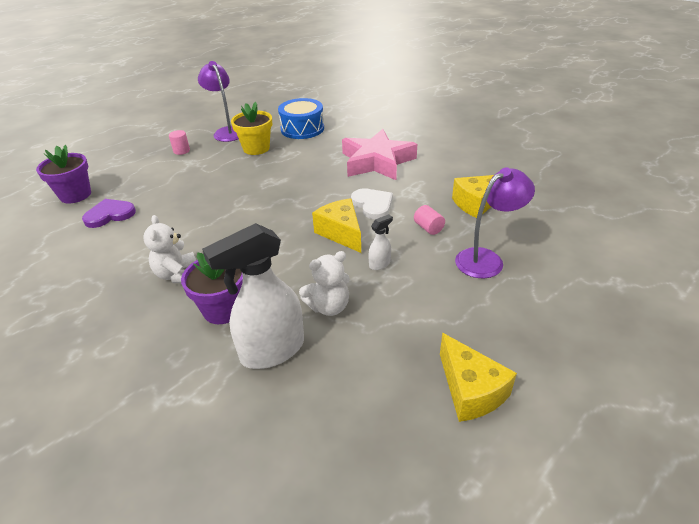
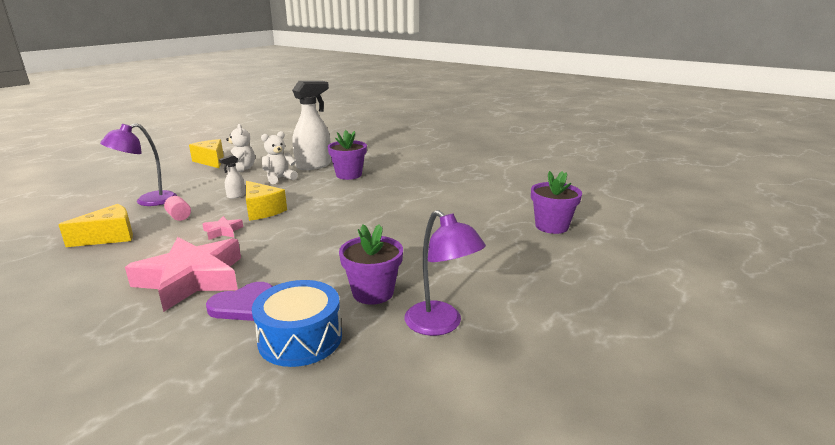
camera: 170 degrees right, 15 degrees down
purple heart [82,199,136,228] -> purple heart moved to [206,282,273,321]
white teddy bear [143,215,196,283] -> white teddy bear moved to [226,124,255,172]
pink cylinder [169,130,190,155] -> none
yellow flower pot [231,102,272,155] -> purple flower pot [339,224,403,305]
white heart [351,188,393,219] -> pink star [203,216,243,240]

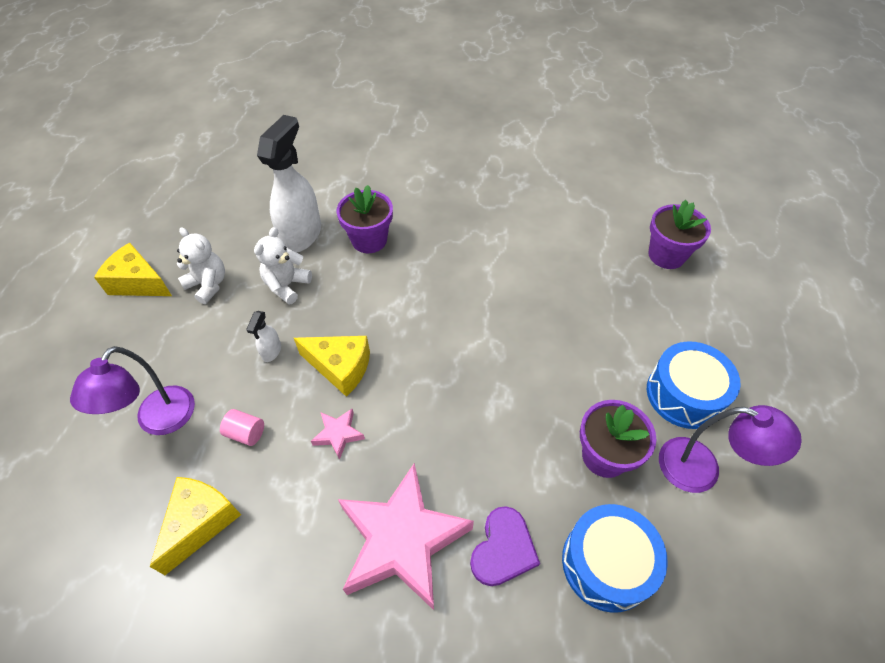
camera: 30 degrees left, 30 degrees up
none -> blue drum [647,341,741,429]

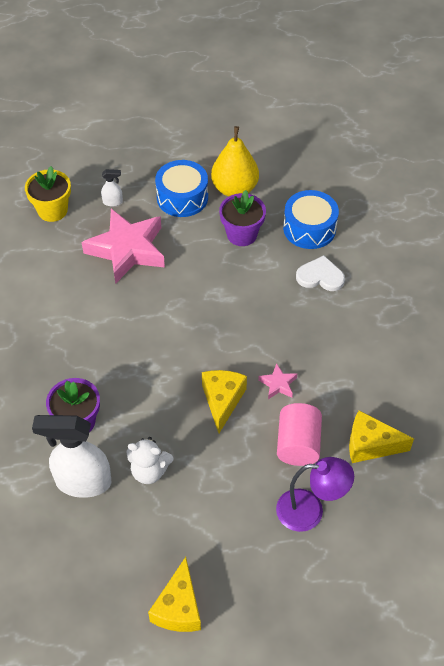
camera: 105 degrees left, 0 degrees up
white teddy bear [177,227,225,304] -> none
pink cylinder [220,409,264,446] -> pink cylinder [277,403,322,466], size x1.91
white spray bottle [246,311,281,362] -> white spray bottle moved to [101,169,123,207]
pink star [338,463,474,610] -> pink star moved to [81,209,165,284]
purple heart [470,506,540,586] -> white heart [296,255,345,291]
purple flower pot [648,200,711,269] -> yellow flower pot [25,166,71,222]
purple lamp [659,405,802,493] -> yellow pear [211,126,259,197]

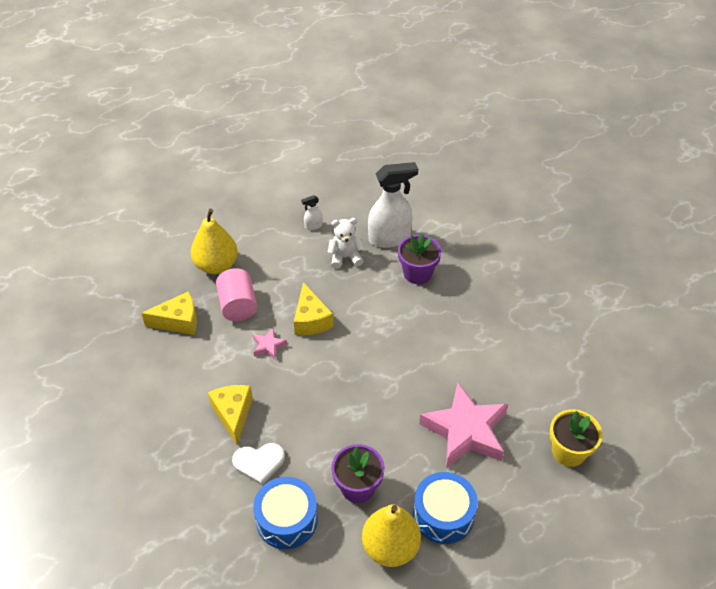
camera: 160 degrees right, 5 degrees down
white spray bottle [101,169,123,207] -> white spray bottle moved to [301,195,323,230]
yellow cheese [148,557,201,632] -> yellow cheese moved to [208,385,253,445]
purple lamp [276,457,354,532] -> yellow pear [191,209,238,274]

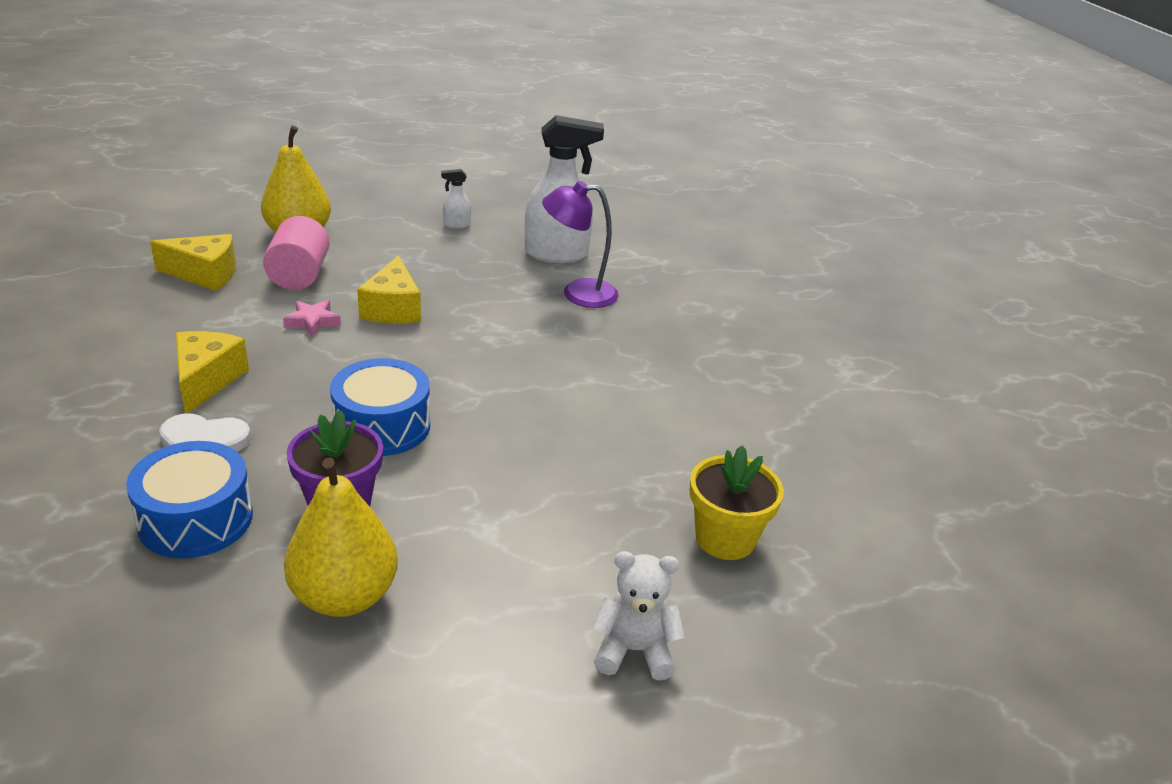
camera: 10 degrees right, 15 degrees down
white teddy bear [328,218,365,269] -> white teddy bear moved to [592,551,685,681]
purple flower pot [398,234,442,284] -> purple lamp [542,181,619,308]
blue drum [413,472,478,544] -> blue drum moved to [330,358,430,456]
pink star [419,383,508,468] -> none

